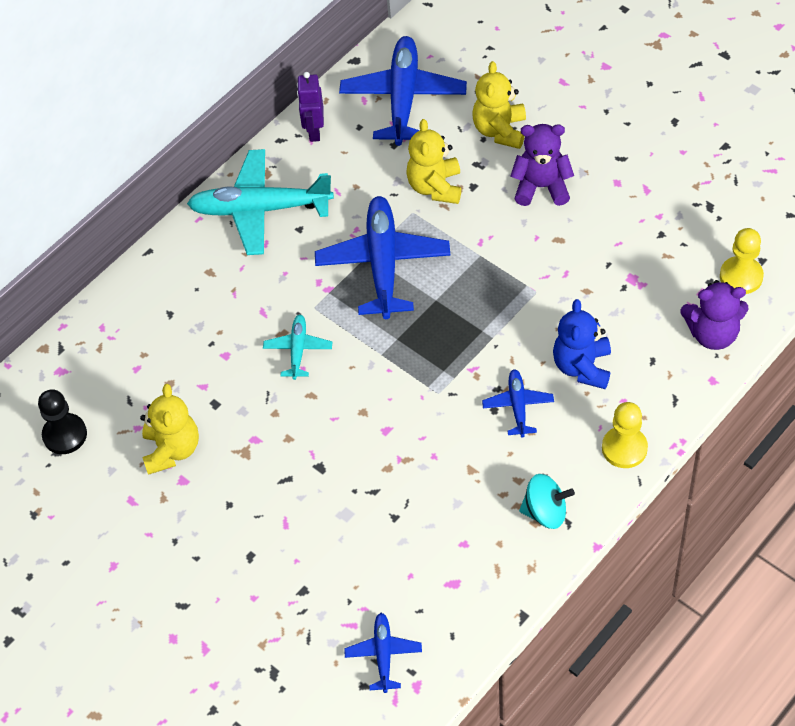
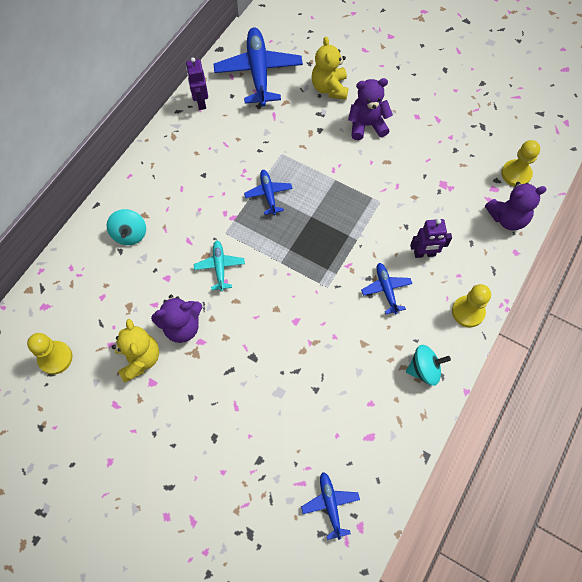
camera: 15 degrees left, 10 degrees up
black pawn [38,389,87,454] -> yellow pawn [27,333,73,374]
turquoise plane [187,149,334,255] -> none
blue plane [315,196,450,319] -> blue plane [244,170,293,215], size x0.50
yellow teddy bear [406,119,461,204] -> none
blue teddy bear [553,299,611,389] -> purple robot [410,219,452,258]
none -> turquoise spinning top [107,209,146,245]
none -> purple teddy bear [151,295,202,343]

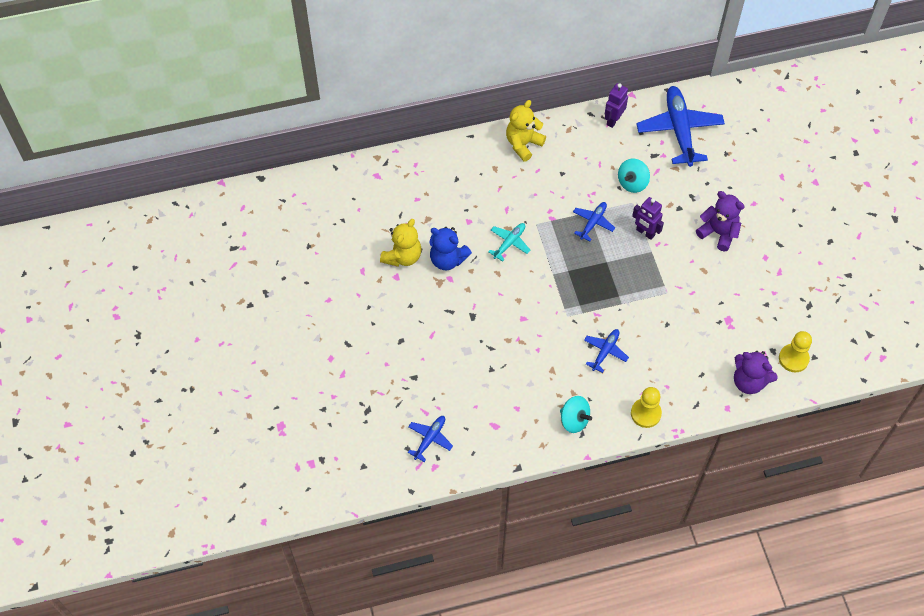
camera: 45 degrees right, 5 degrees down
yellow pawn [27,333,73,374] -> none
turquoise spinning top [107,209,146,245] -> turquoise spinning top moved to [618,159,650,193]
purple teddy bear [151,295,202,343] -> blue teddy bear [429,227,472,270]
blue plane [214,28,303,106] -> blue plane turned 45 degrees counterclockwise [636,86,725,167]
yellow teddy bear [312,37,349,100] -> yellow teddy bear moved to [506,100,546,161]
purple robot [410,219,452,258] -> purple robot moved to [632,197,664,240]

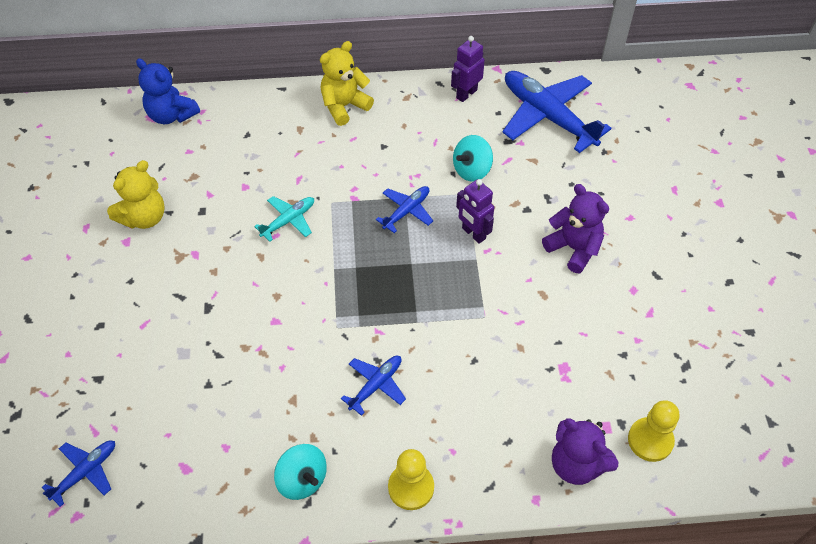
camera: 10 degrees right, 5 degrees down
blue teddy bear [429,227,472,270] -> blue teddy bear moved to [136,58,200,124]
blue plane [636,86,725,167] -> blue plane turned 45 degrees counterclockwise [502,71,612,153]

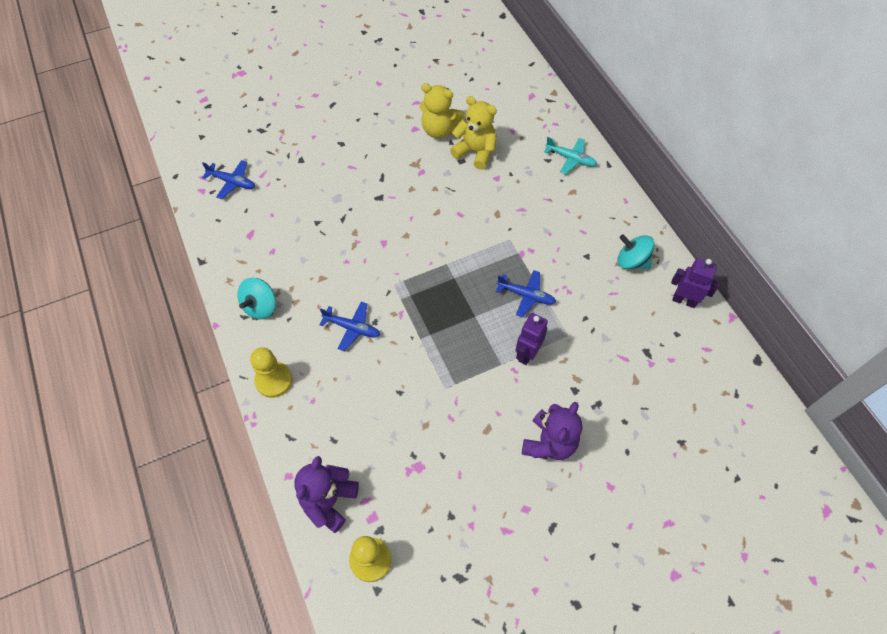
camera: 70 degrees right, 5 degrees up
blue teddy bear [136,58,200,124] -> none
turquoise plane [254,196,314,242] -> turquoise plane moved to [544,137,597,174]
yellow teddy bear [320,41,374,126] -> yellow teddy bear moved to [450,96,497,170]
turquoise spinning top [453,135,493,182] -> turquoise spinning top moved to [617,234,655,269]
blue plane [502,71,612,153] -> none

